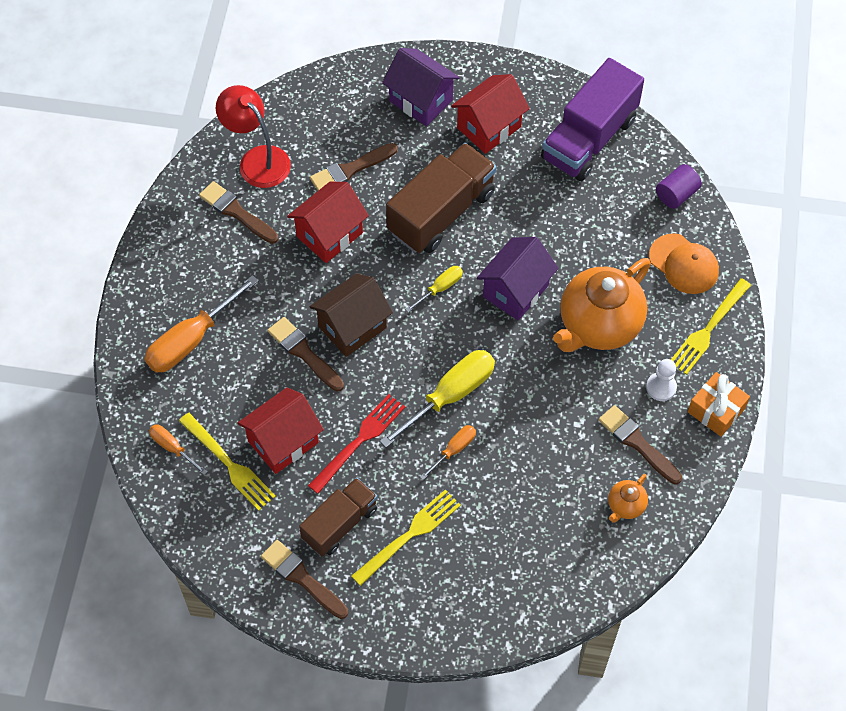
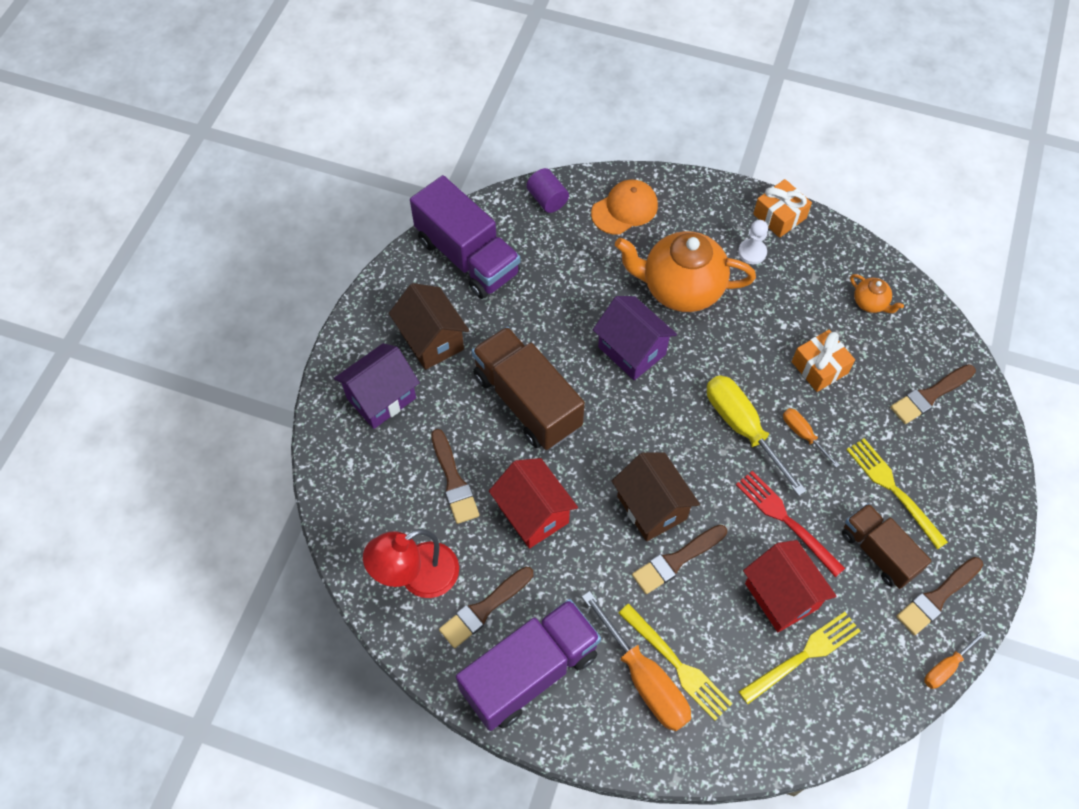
camera: 80 degrees left, 0 degrees up
orange screwdriver [149,424,207,475] -> orange screwdriver moved to [924,631,986,689]
yellow screwdriver [405,266,463,312] -> none
red house [451,74,530,154] -> brown house [389,283,469,370]
orange teapot [553,258,651,352] -> orange teapot turned 135 degrees clockwise [615,231,756,312]
brown brush [599,405,682,484] -> brown brush moved to [890,364,976,424]
yellow fork [671,278,751,375] -> yellow fork moved to [618,604,733,721]
none -> purple truck [456,599,601,731]
none -> orange gift [792,330,855,392]

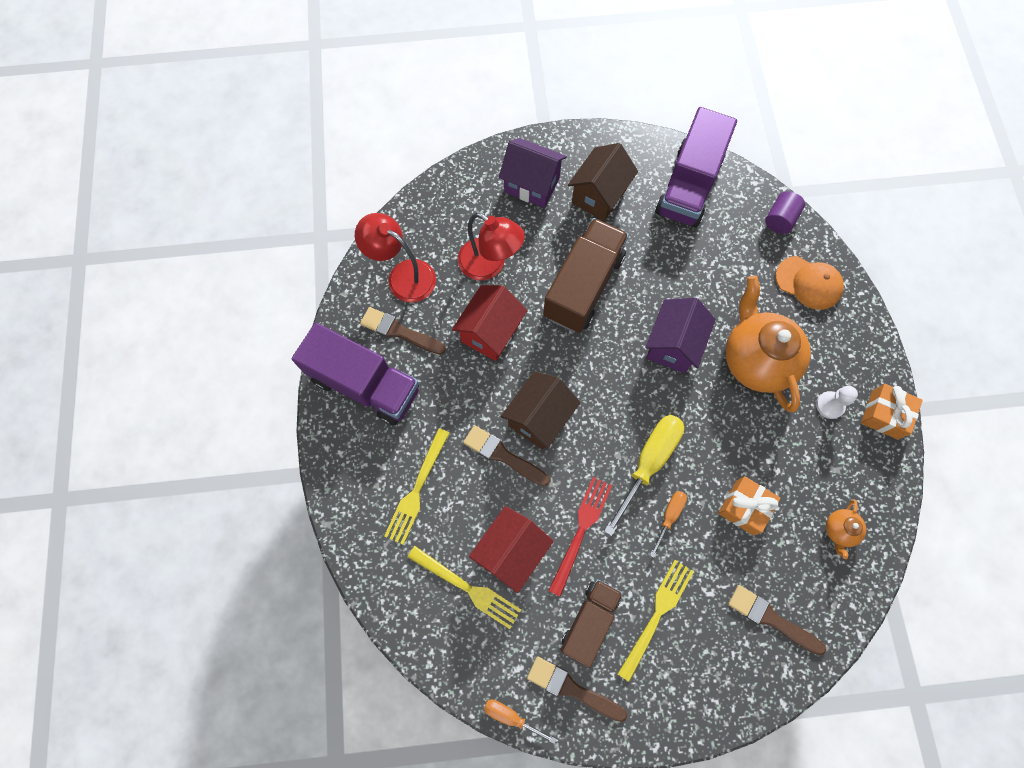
camera: 65 degrees right, 10 degrees up
brown brush [431,429,480,524] -> red lamp [458,212,525,280]
orange screwdriver [582,591,691,731] -> none

